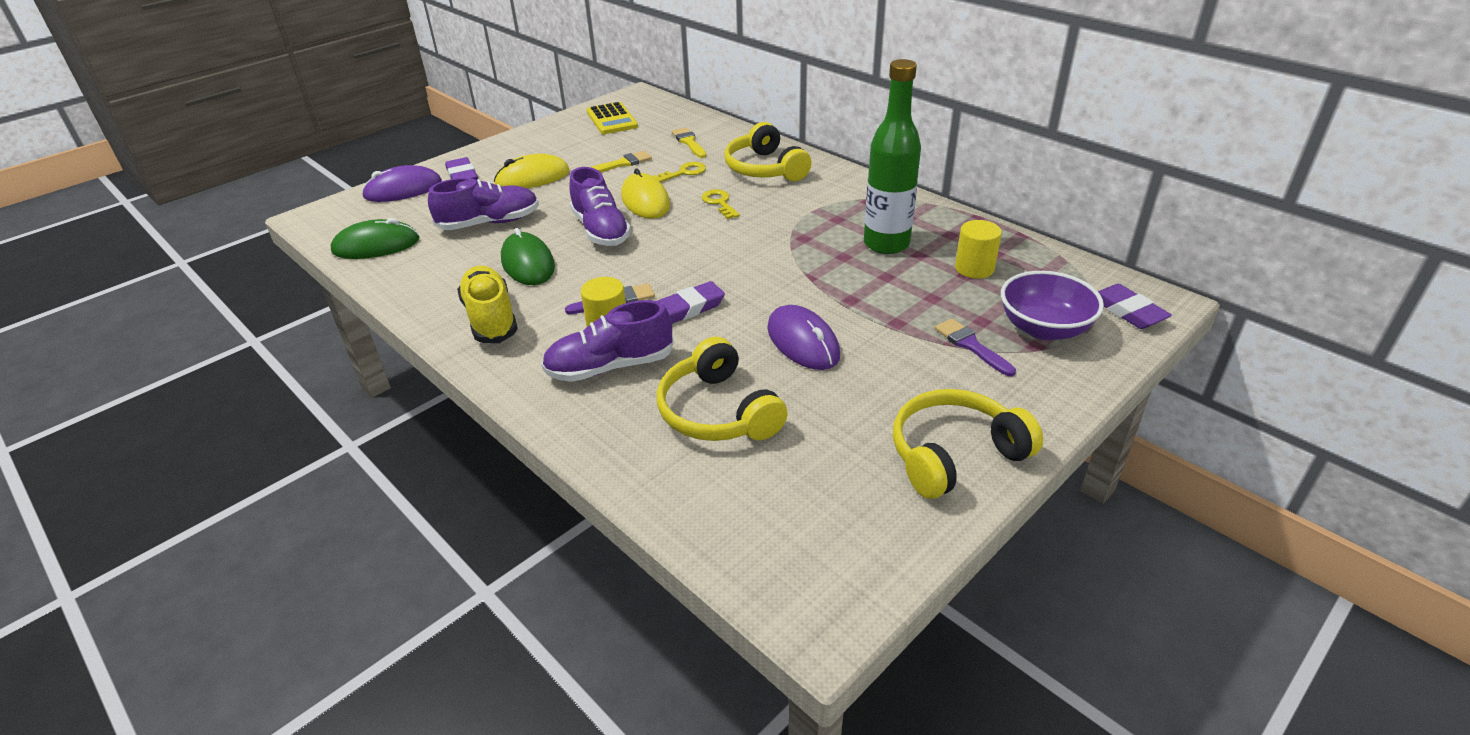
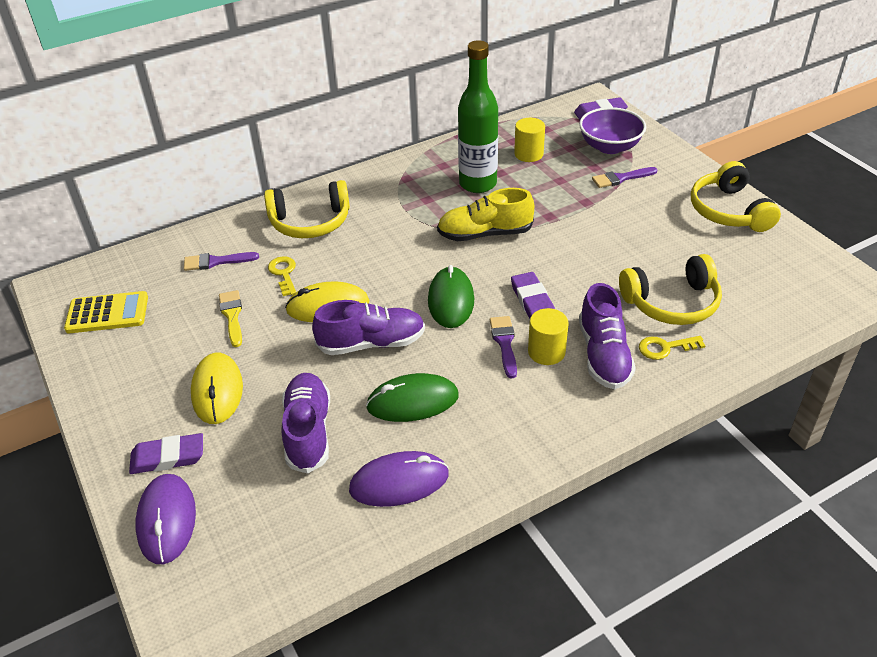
camera: 75 degrees left, 5 degrees up
green mouse [331,218,420,259] -> green mouse moved to [428,265,474,328]
yellow shoe [457,265,518,343] -> yellow shoe moved to [437,188,534,241]
yellow brush [672,127,706,158] -> purple brush [184,252,259,271]
yellow key [702,189,740,219] -> yellow key moved to [639,336,706,360]
purple mouse [767,305,840,370] -> purple mouse moved to [349,451,449,507]

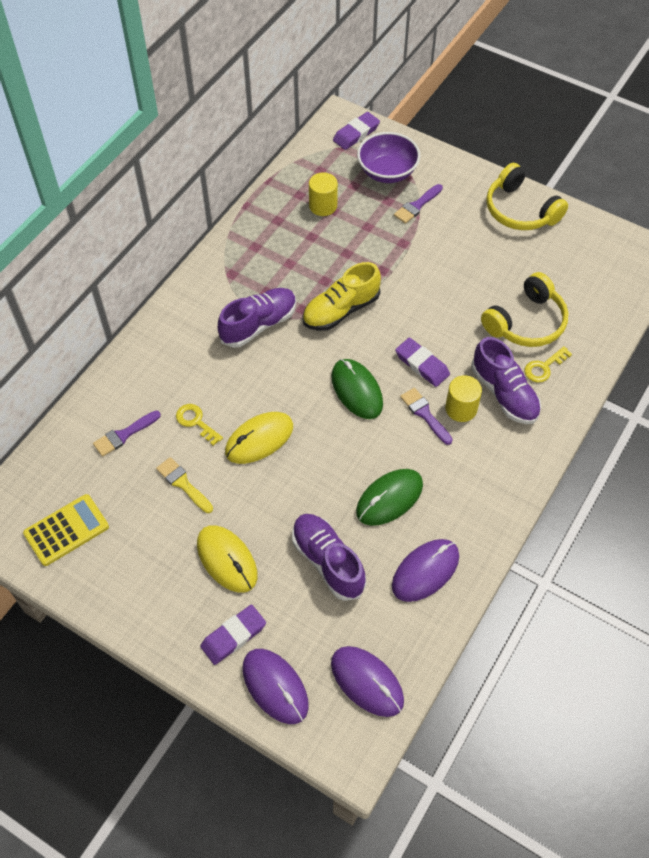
camera: 30 degrees left, 15 degrees up
yellow headphones [264,180,350,238] -> none
purple shoe [312,300,425,355] -> purple shoe moved to [218,288,296,348]
green bottle [458,40,498,193] -> none
none -> purple mouse [331,646,404,717]

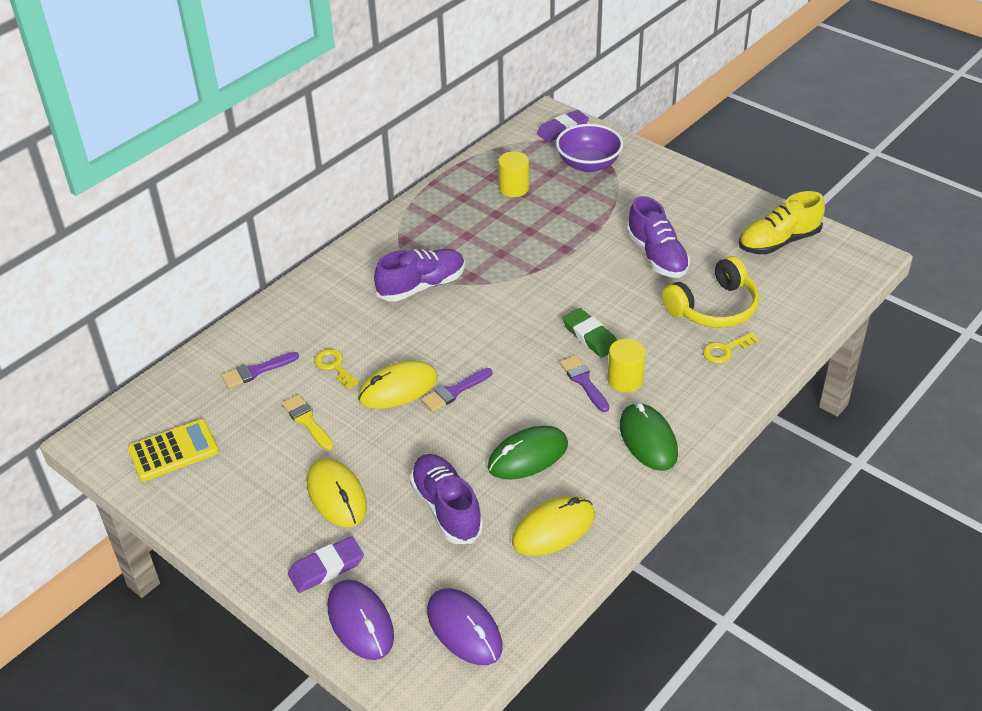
camera: 10 degrees right, 15 degrees down
yellow shoe [302,262,381,331] -> yellow shoe moved to [739,191,825,254]
green mouse [331,359,383,419] -> green mouse moved to [620,403,678,471]
purple mouse [392,539,459,602] -> yellow mouse [512,496,595,556]
purple brush [394,184,443,224] -> purple brush moved to [421,368,492,412]
purple eraser [395,338,450,387] -> green eraser [562,308,617,358]
purple shoe [471,337,541,424] -> purple shoe moved to [627,196,690,278]
yellow headphones [486,163,568,230] -> none

